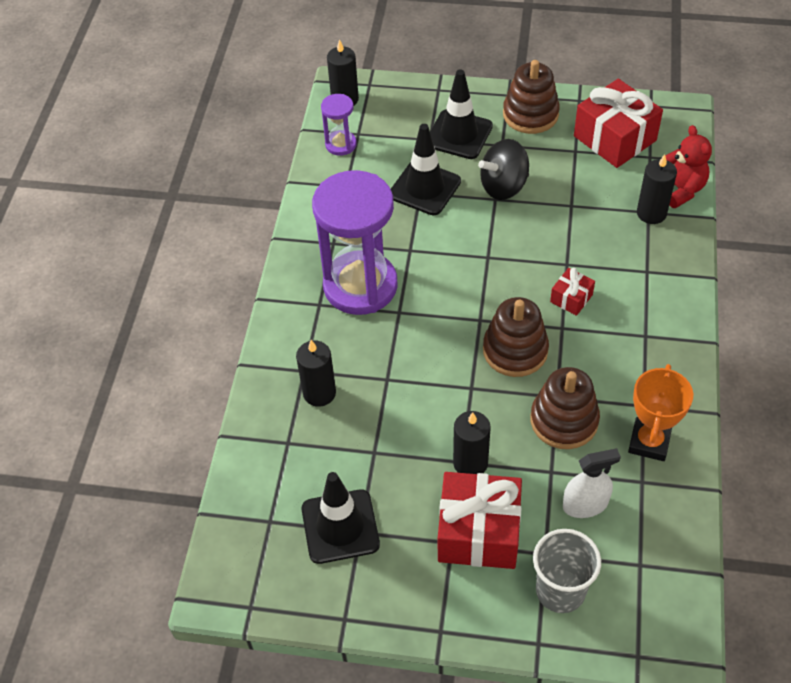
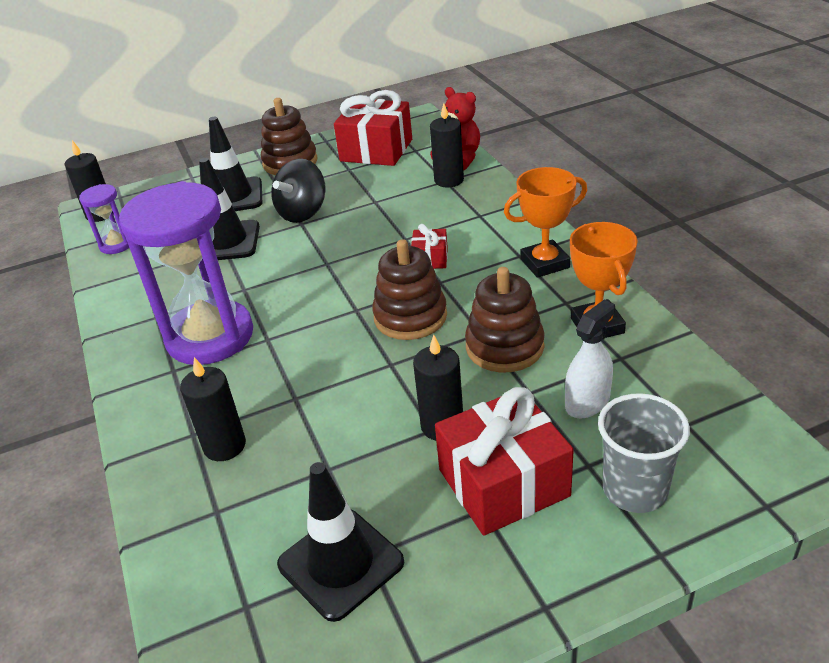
camera: 30 degrees left, 15 degrees down
none -> orange trophy [504,167,587,278]

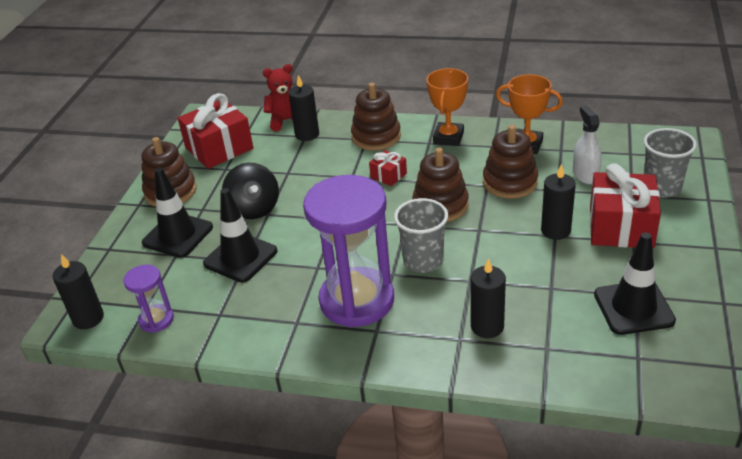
camera: 55 degrees left, 0 degrees up
none -> brown stacking toy [351,83,401,150]
none -> grey cup [394,198,448,273]

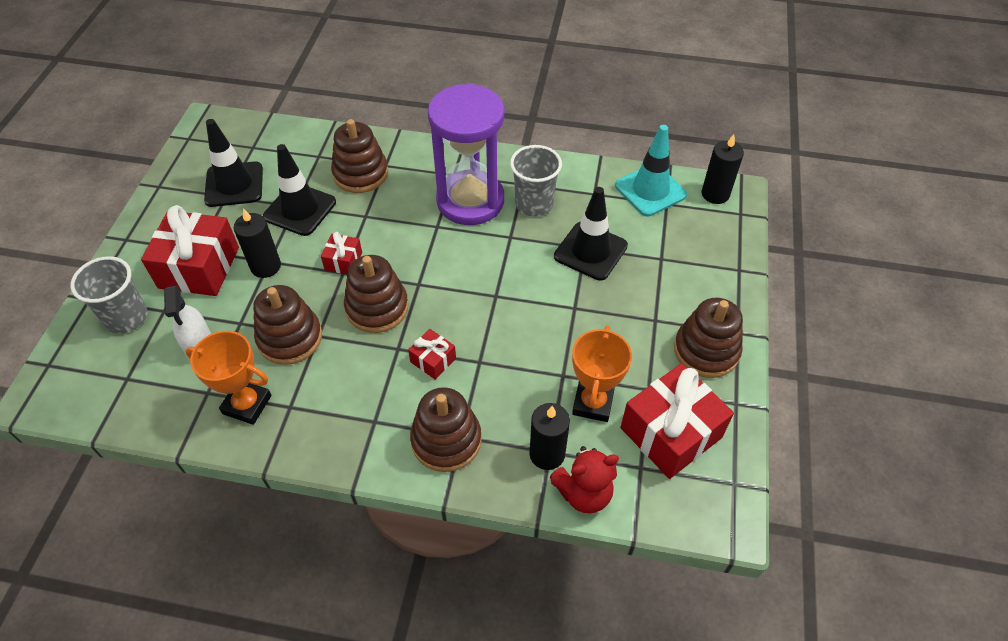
camera: 175 degrees right, 15 degrees up
purple hourglass [123,265,174,333] -> turquoise traffic cone [615,125,687,216]
black traffic cone [142,167,213,258] -> black traffic cone moved to [263,144,336,236]
black spinning top [222,163,279,219] -> none
grey cup [394,198,448,273] -> grey cup moved to [510,145,562,217]
orange trophy [426,68,468,146] -> orange trophy moved to [572,325,632,422]
black candle [471,258,506,338] -> brown stacking toy [331,119,388,193]
none -> red gift [321,232,362,274]

